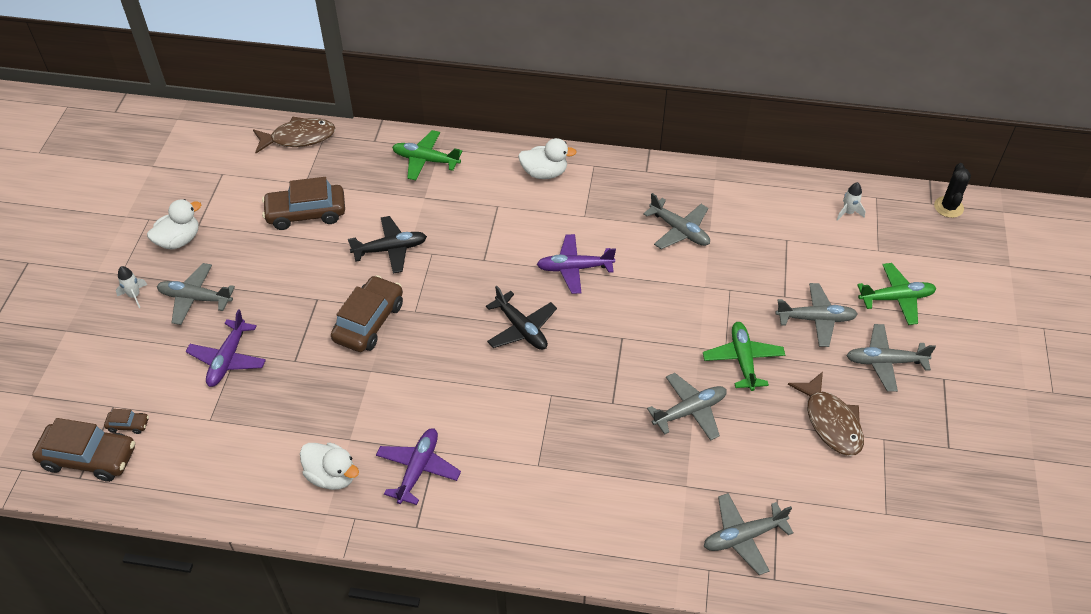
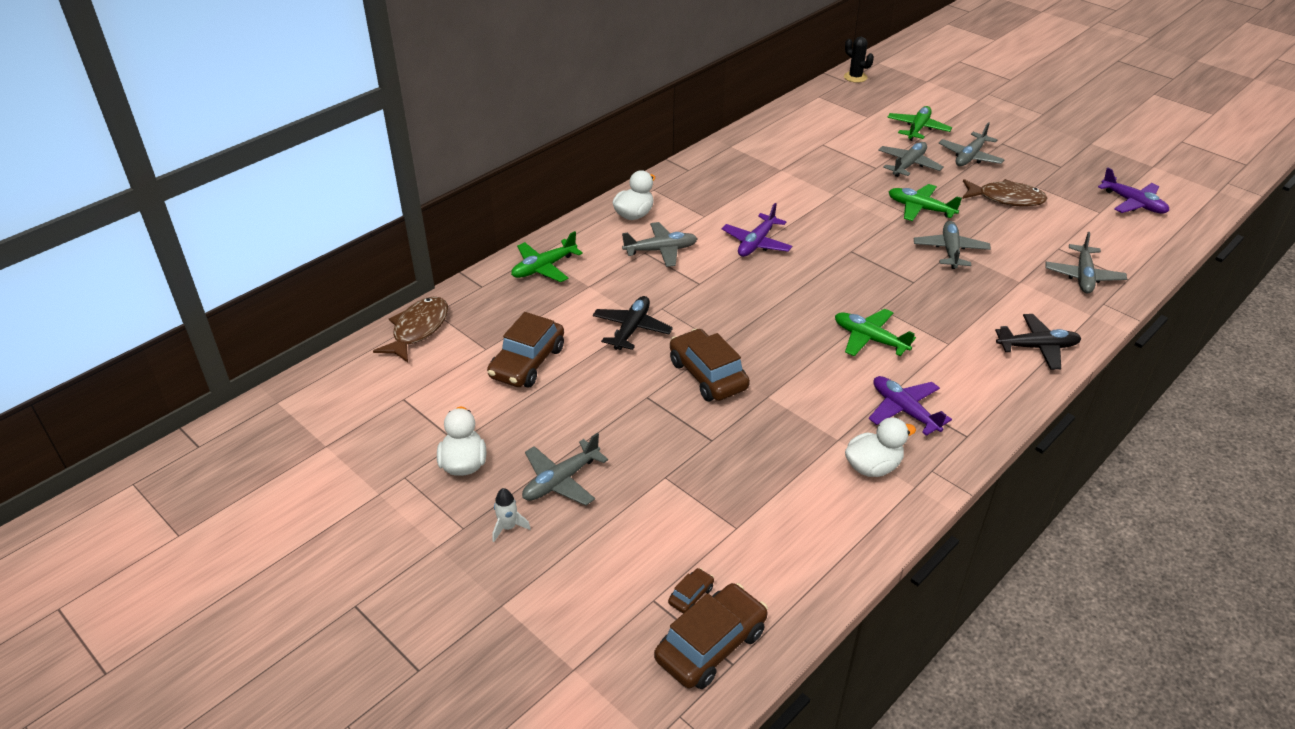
camera: 55 degrees left, 10 degrees down
purple plane [186,309,266,387] -> purple plane moved to [1098,167,1169,214]
black plane [486,286,557,350] -> black plane moved to [995,314,1082,370]
grey plane [643,193,710,249] -> grey plane moved to [622,222,698,267]
white rocket [837,182,865,221] -> none
none -> green plane [835,309,916,356]

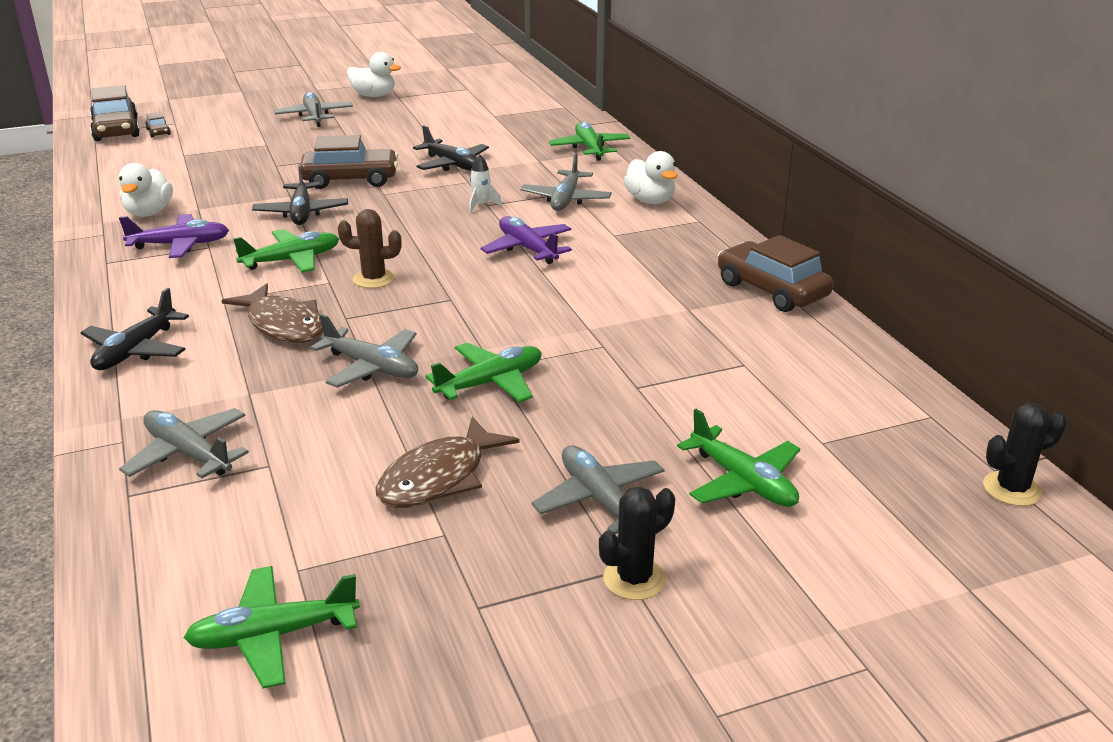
camera: 115 degrees right, 10 degrees down
brown fish [373,297,448,362] -> brown fish moved to [221,283,323,343]
brown car [487,312,564,388] -> brown car moved to [718,235,833,312]
white rocket [493,488,531,542] -> white rocket moved to [469,154,502,213]
grey plane [878,142,944,177] -> none
purple plane [1098,167,1169,214] -> green plane [184,566,360,688]
none -> black plane [252,164,348,225]
none -> brown cactus [338,209,402,288]
none -> black cactus [599,486,675,600]

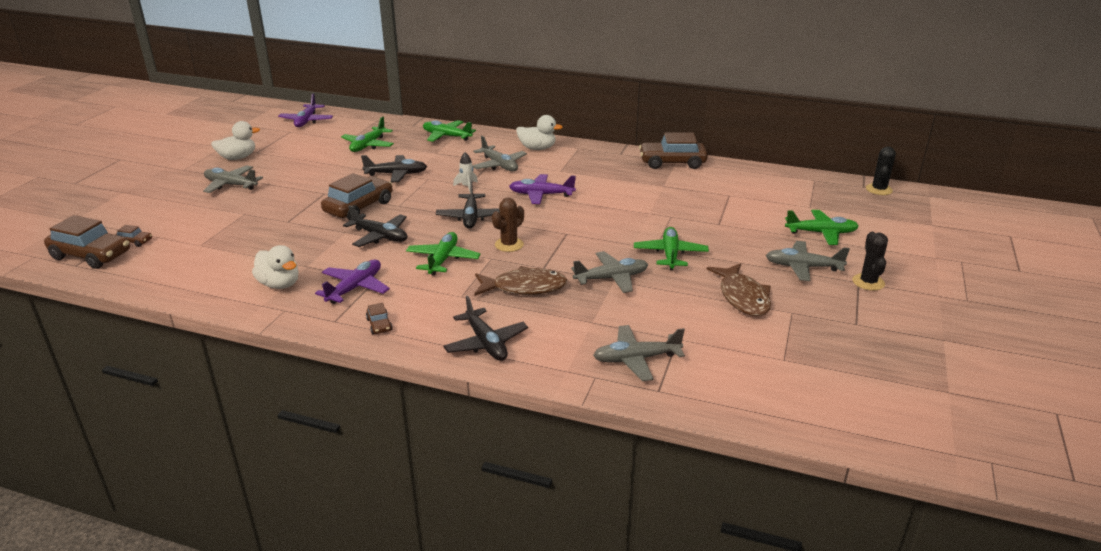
camera: 50 degrees left, 0 degrees up
green plane [184,566,360,688] -> green plane moved to [341,116,394,152]
none -> purple plane [278,93,333,127]
none -> brown car [366,303,393,334]
none -> black plane [436,180,500,229]

